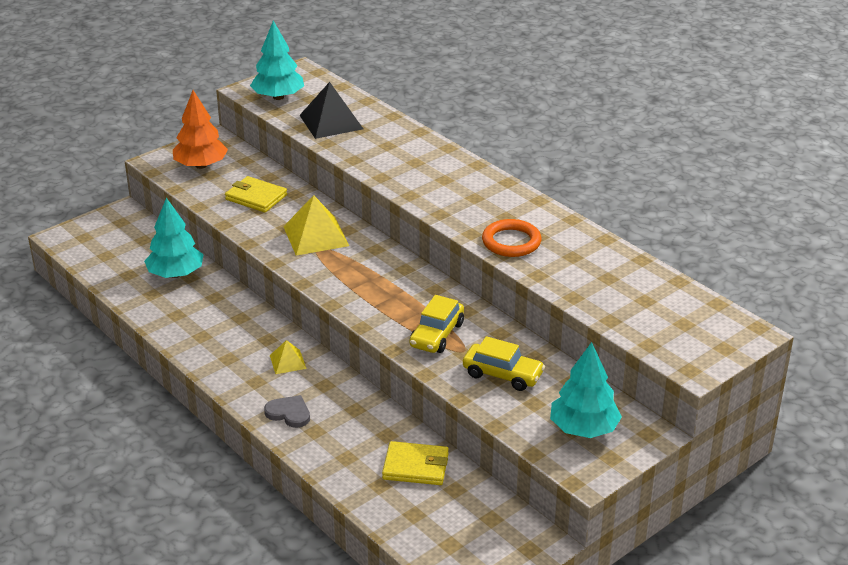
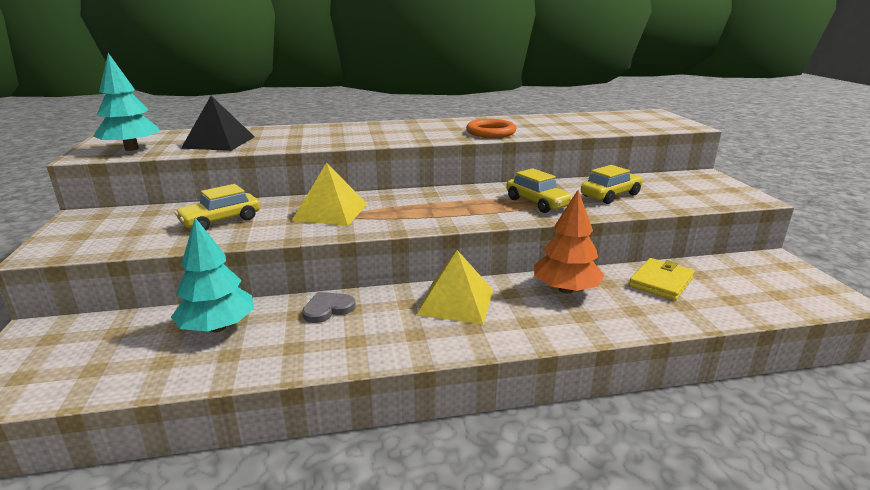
camera: 60 degrees left, 10 degrees down
orange tree [173,90,228,169] -> orange tree moved to [534,190,605,294]
yellow wallet [225,176,287,212] -> yellow car [175,184,260,230]
grey heart [264,395,310,428] -> grey heart moved to [302,292,356,323]
yellow pyramid [270,340,307,374] -> yellow pyramid [417,250,493,324], size x1.86
turquoise tree [550,342,622,438] -> none

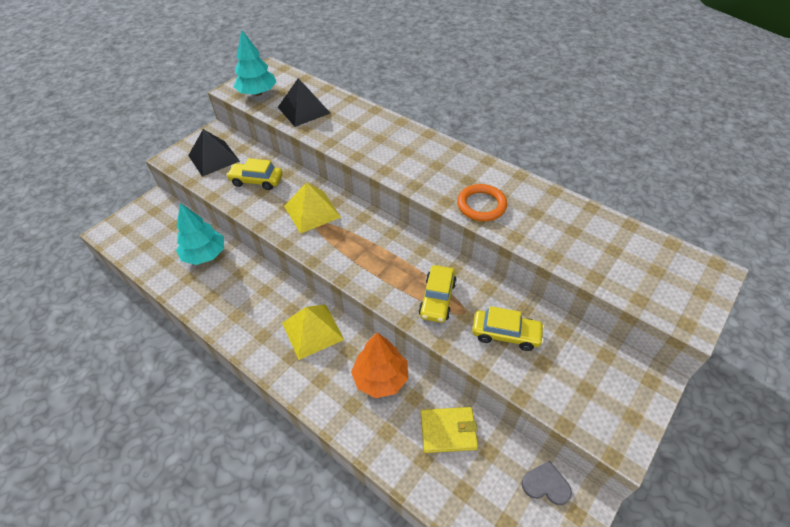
camera: 50 degrees right, 25 degrees up
grey heart [302,292,356,323] -> grey heart moved to [522,461,572,505]
none -> black pyramid [188,129,240,177]

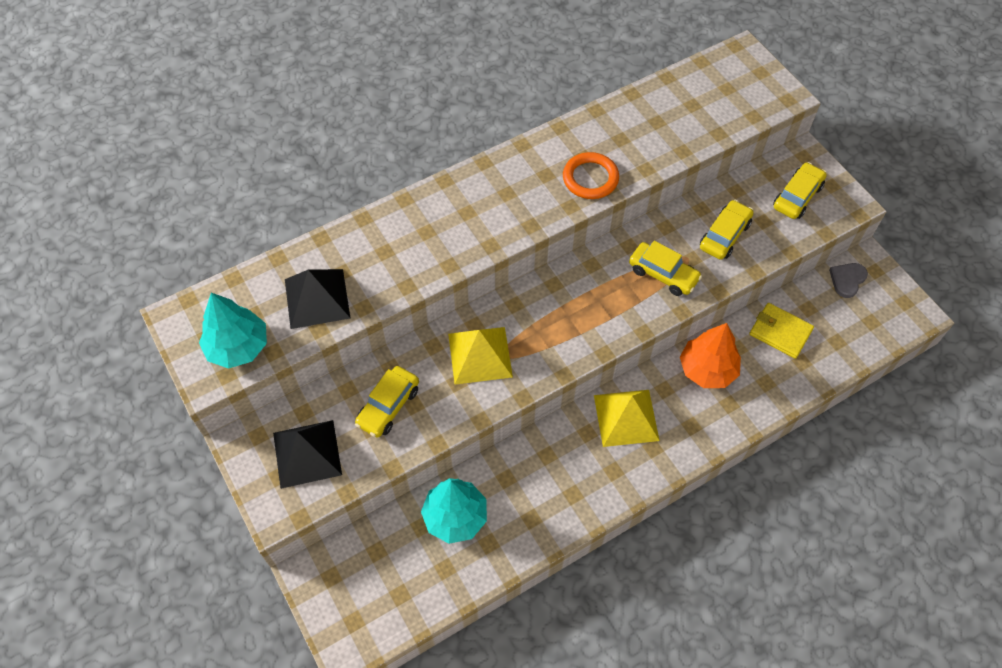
camera: 70 degrees left, 10 degrees up
yellow wallet [421,407,478,453] -> yellow wallet turned 75 degrees counterclockwise [749,303,814,359]
none -> yellow car [773,162,827,219]

